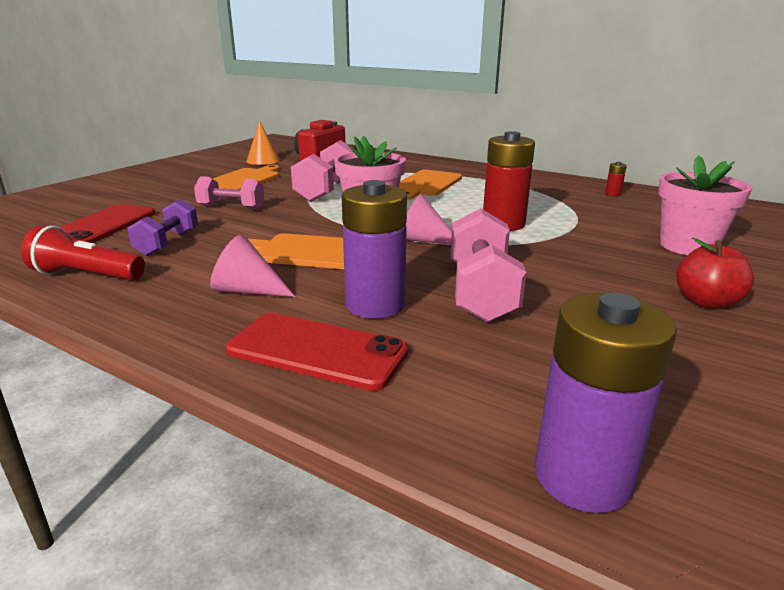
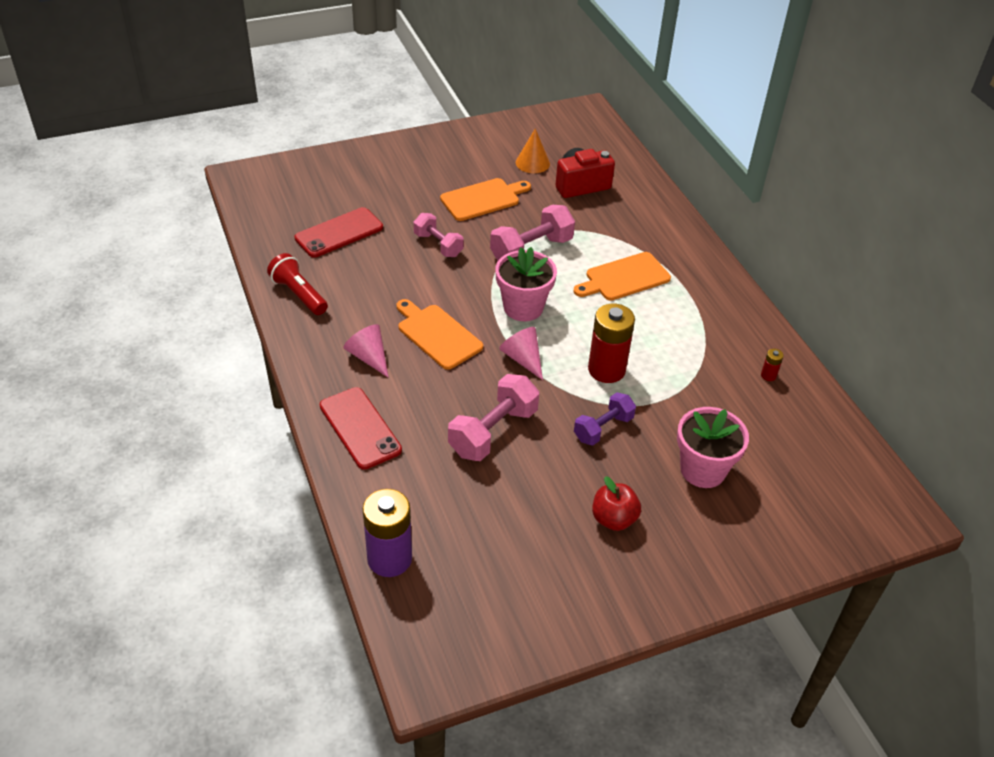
camera: 35 degrees right, 20 degrees up
purple dumbbell [127,199,198,256] -> purple dumbbell moved to [574,392,636,446]
purple battery [342,180,407,319] -> none

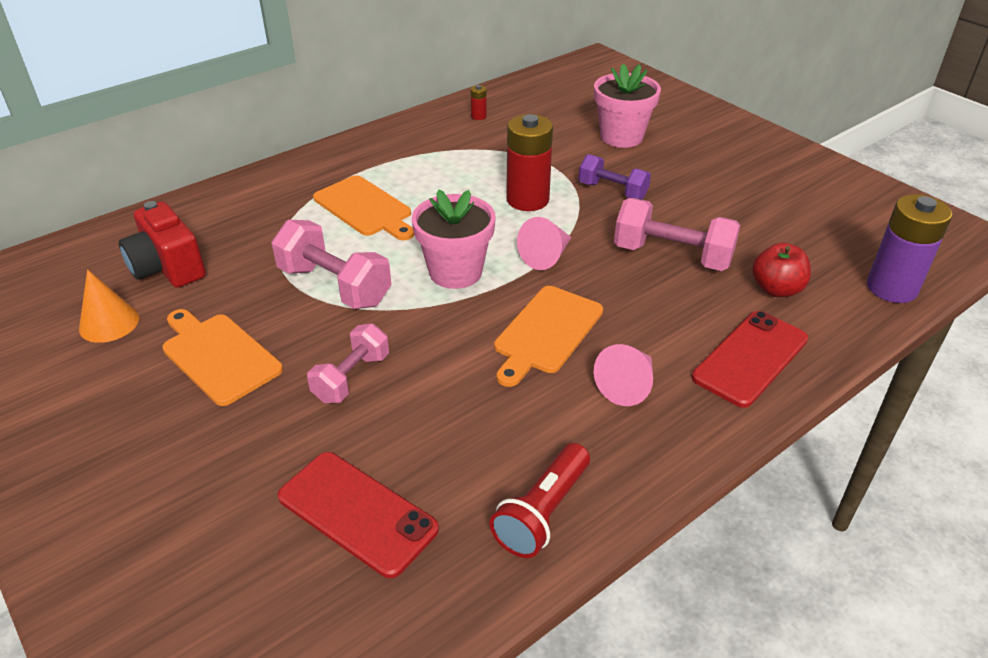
camera: 105 degrees left, 5 degrees down
red apple [592,476,641,531] -> red apple moved to [752,243,811,297]

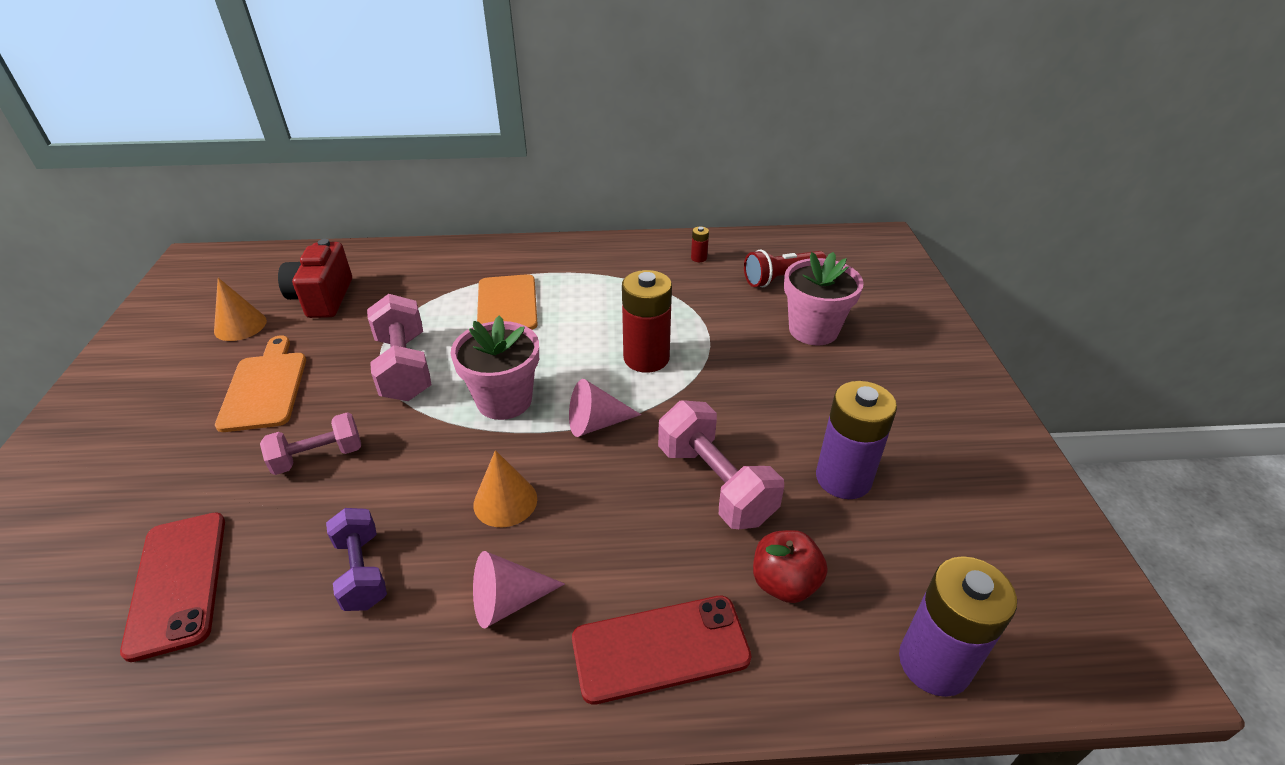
camera: 35 degrees right, 0 degrees up
red flashlight [489,443,590,558] -> red flashlight moved to [744,249,827,287]
orange cutting board [494,286,603,387] -> orange cone [474,450,537,527]
purple dumbbell [579,154,651,200] -> purple dumbbell moved to [326,508,387,611]
none -> purple battery [816,381,897,499]

